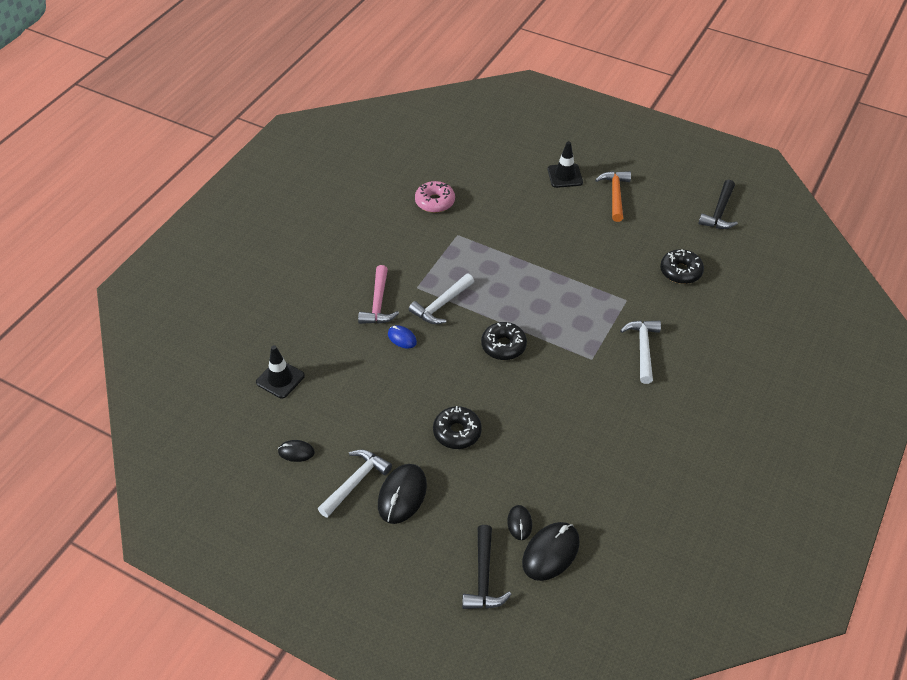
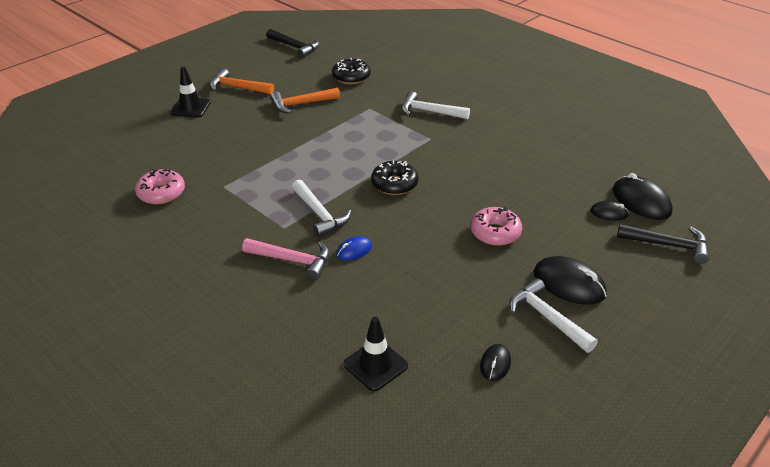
camera: 75 degrees left, 10 degrees down
black donut [433,406,482,449] -> pink donut [471,207,522,246]
none -> orange hammer [270,87,340,113]

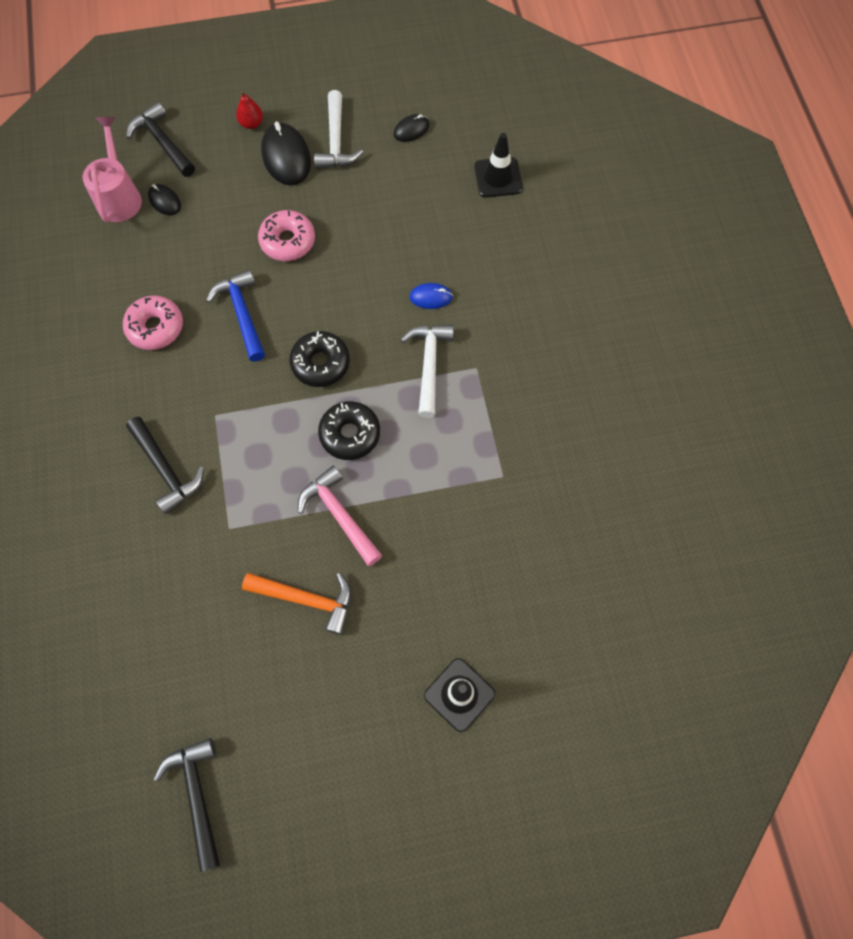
camera: 145 degrees left, 30 degrees up
pink donut [135,169,185,204] -> pink donut moved to [123,295,183,350]
orange hammer [210,68,274,94] -> none
pink hammer [242,238,329,280] -> pink hammer moved to [298,466,382,566]
black donut [332,58,371,84] -> black donut moved to [318,401,380,460]
white hammer [401,91,470,119] -> black hammer [126,417,204,514]
black mouse [613,173,673,220] -> pink watering can [83,117,142,222]
none -> blue hammer [206,270,265,361]
none -> red pear [236,91,263,129]

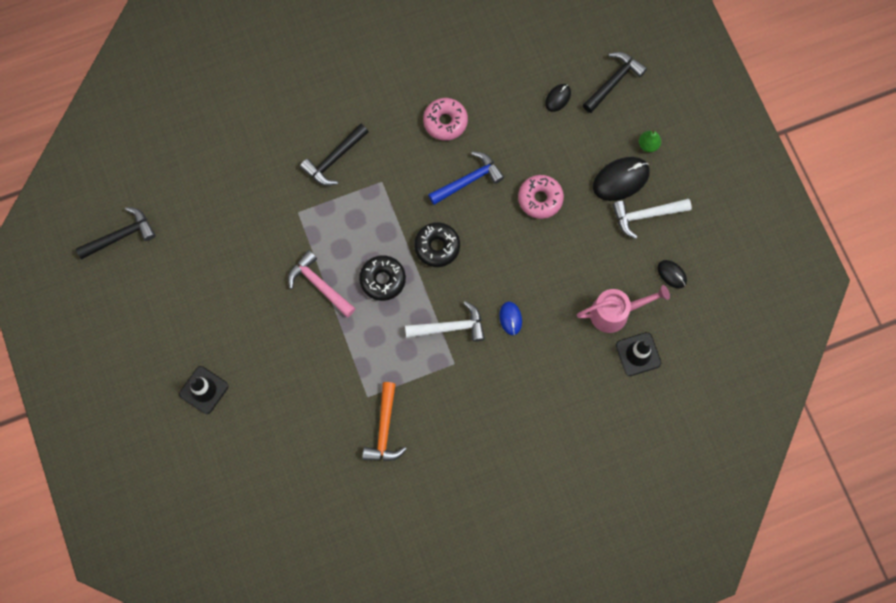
camera: 80 degrees right, 5 degrees up
pink watering can [83,117,142,222] -> pink watering can moved to [577,285,670,333]
red pear [236,91,263,129] -> green pear [639,130,661,152]
orange hammer [242,573,352,635] -> orange hammer moved to [362,382,407,461]
pink hammer [298,466,382,566] -> pink hammer turned 90 degrees counterclockwise [288,250,356,318]

